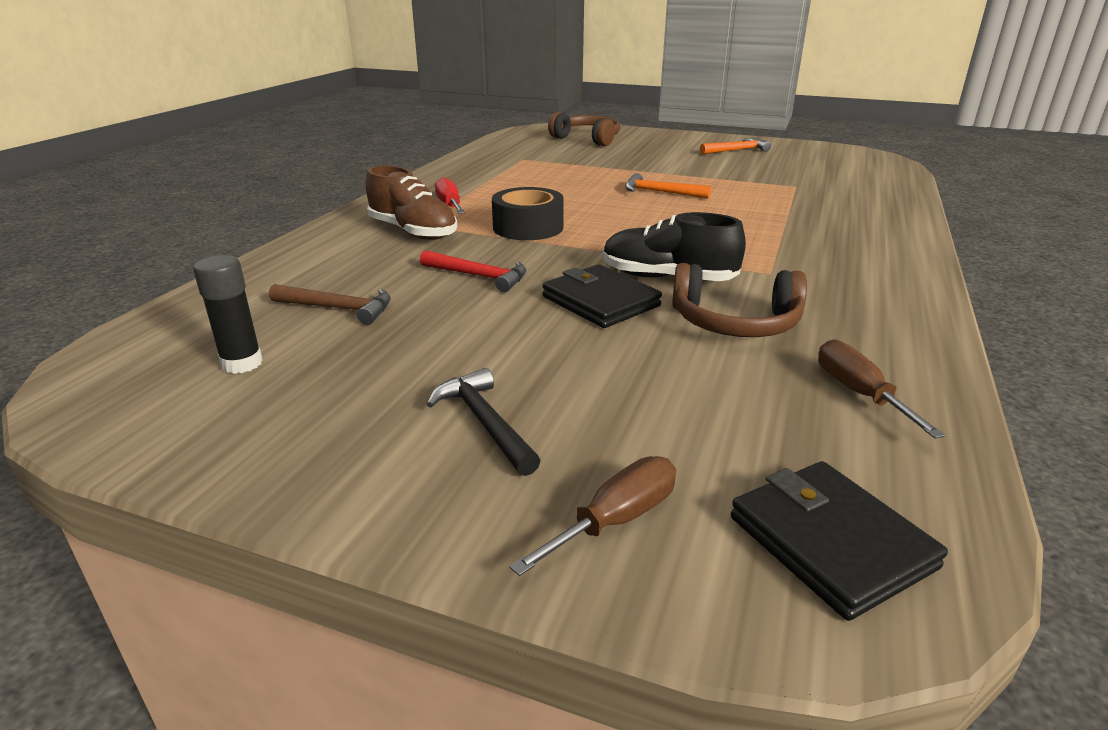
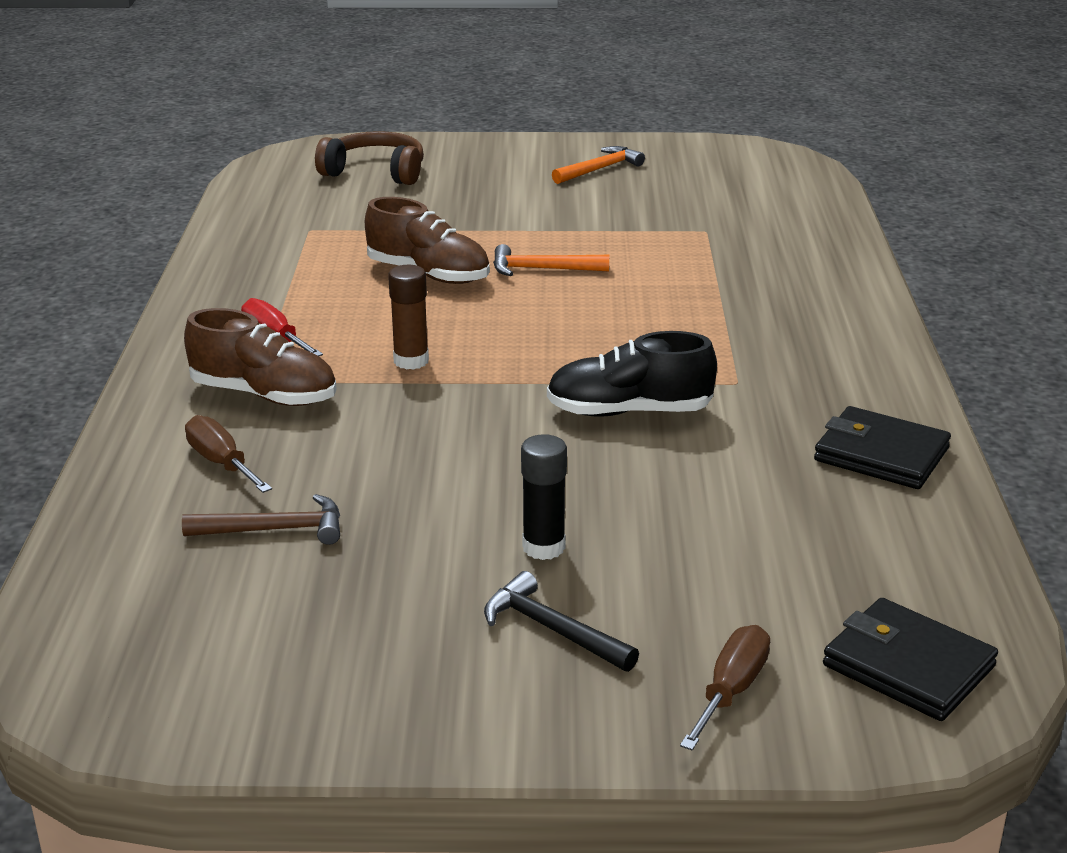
camera: 20 degrees left, 0 degrees up
black glue stick [193,255,263,374] -> black glue stick moved to [521,434,567,560]
red hammer [420,250,526,292] -> none
black tape [492,187,564,240] -> brown glue stick [388,265,429,370]
black wallet [542,264,662,328] -> black wallet moved to [814,406,951,489]
brown headphones [672,263,807,337] -> none
brown screwdriver [818,339,945,439] -> brown screwdriver moved to [185,415,272,493]
none -> brown shoe [365,197,490,284]

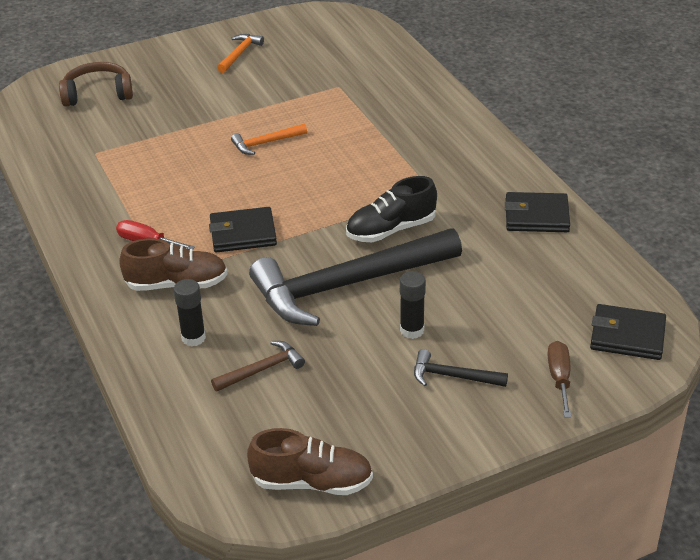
camera: 25 degrees left, 10 degrees up
brown screwdriver [185,415,272,493] -> black glue stick [174,279,206,346]
brown shoe [365,197,490,284] -> brown shoe moved to [247,428,373,495]
brown glue stick [388,265,429,370] -> black wallet [209,207,277,253]
none -> black hammer [249,228,462,326]

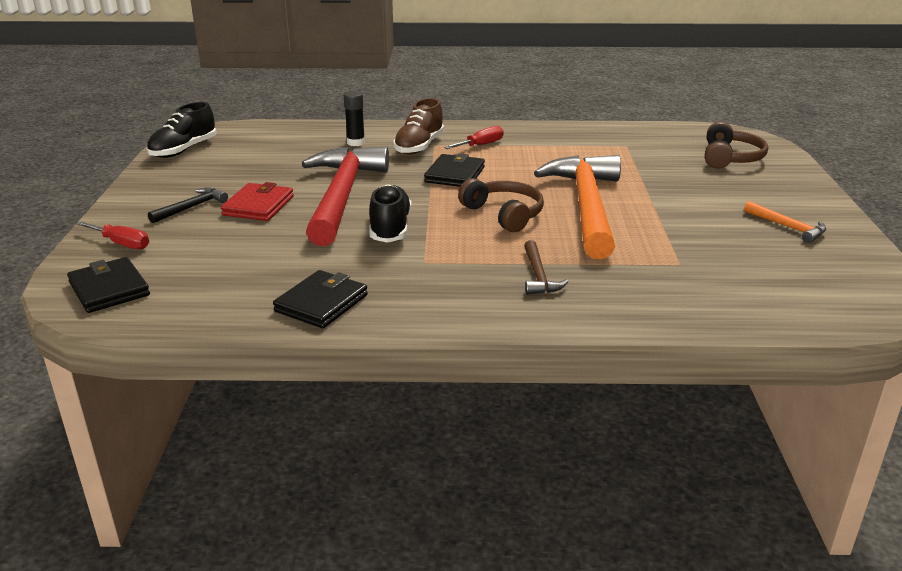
camera: 115 degrees right, 10 degrees down
brown hammer [211,341,305,392] -> brown hammer moved to [524,240,569,295]
orange hammer [231,124,307,155] -> orange hammer [534,155,621,259], size x2.43
brown shoe [247,428,373,495] -> black shoe [147,102,216,158]
black hammer [249,228,462,326] -> red hammer [302,147,389,246]
black glue stick [400,271,426,339] -> red wallet [221,182,294,221]
brown screwdriver [547,341,571,417] -> red screwdriver [77,221,149,249]
black wallet [590,304,666,360] -> black wallet turned 75 degrees counterclockwise [67,257,150,313]
none -> brown headphones [458,178,544,232]

